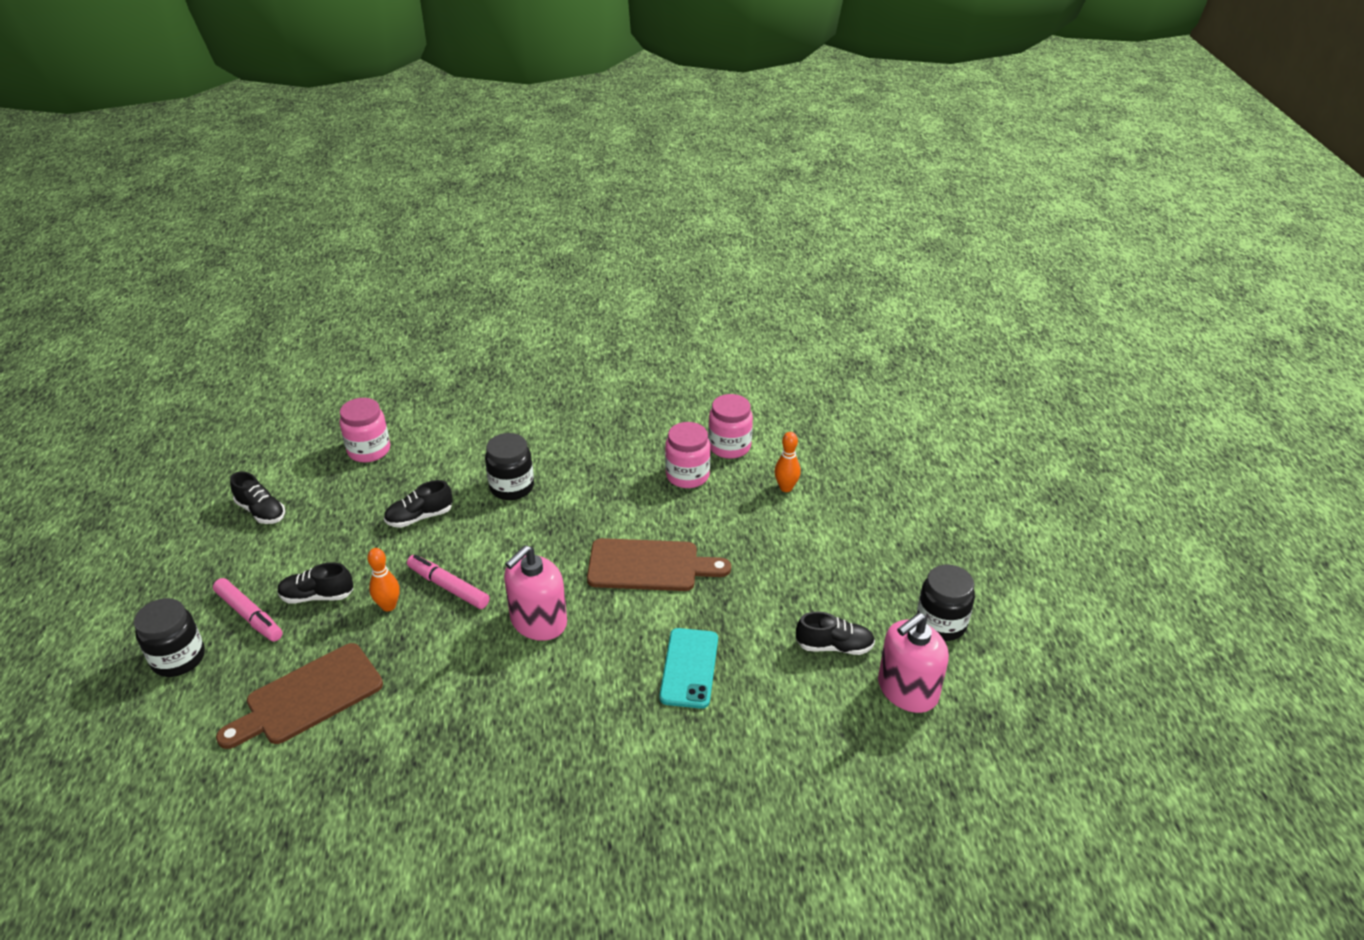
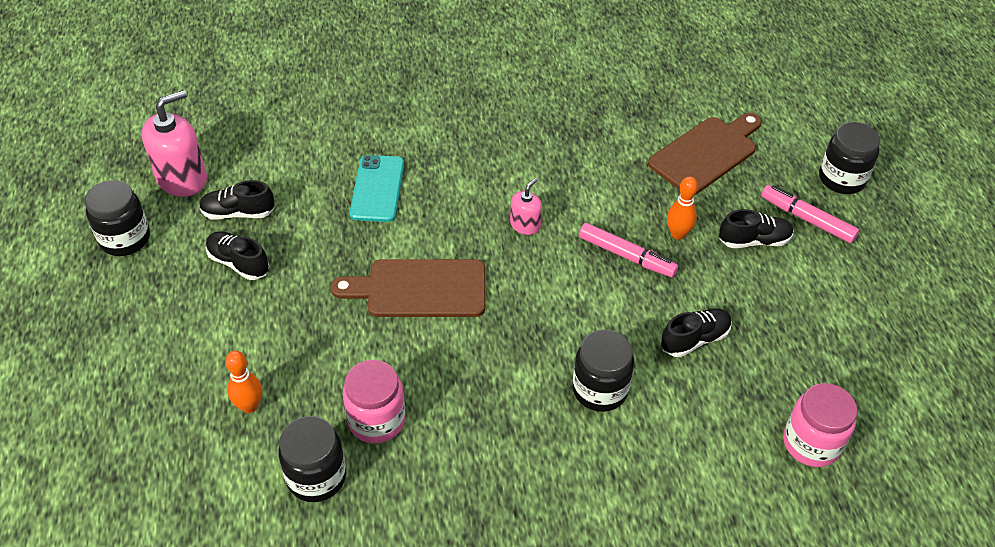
camera: 175 degrees right, 10 degrees up
black shoe [230,472,285,524] -> black shoe moved to [206,231,269,280]
pink soap dispenser [504,545,567,641] -> pink soap dispenser [510,178,542,235], size x0.53
pink jar [708,394,753,459] -> black jar [278,416,346,502]

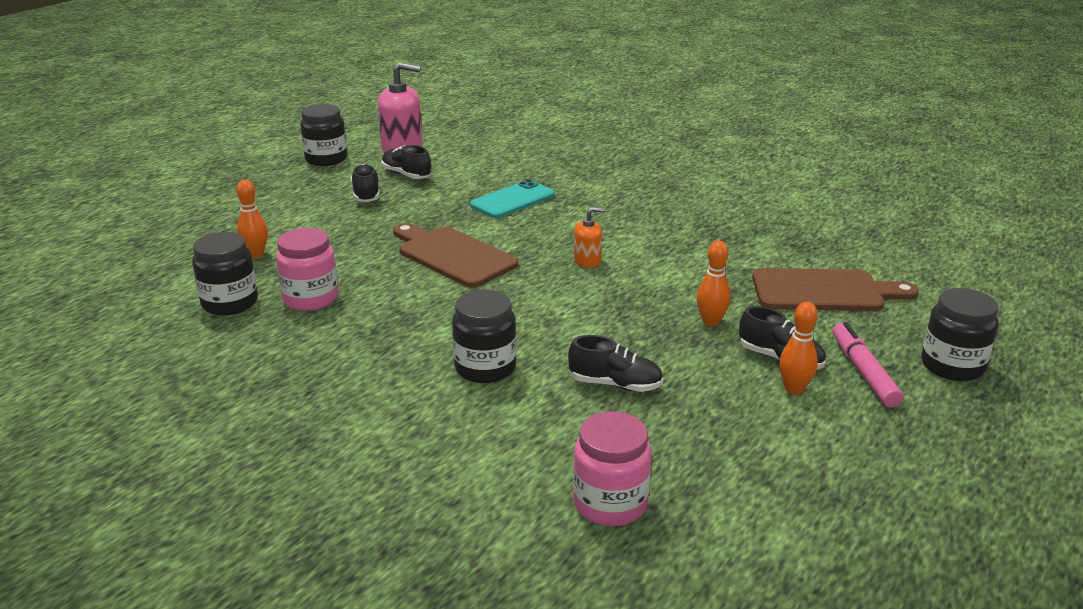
camera: 45 degrees right, 20 degrees down
pink soap dispenser [510,178,542,235] -> orange soap dispenser [574,207,605,268]
pink marker [579,223,678,278] -> none
none -> orange bowling pin [779,302,818,395]

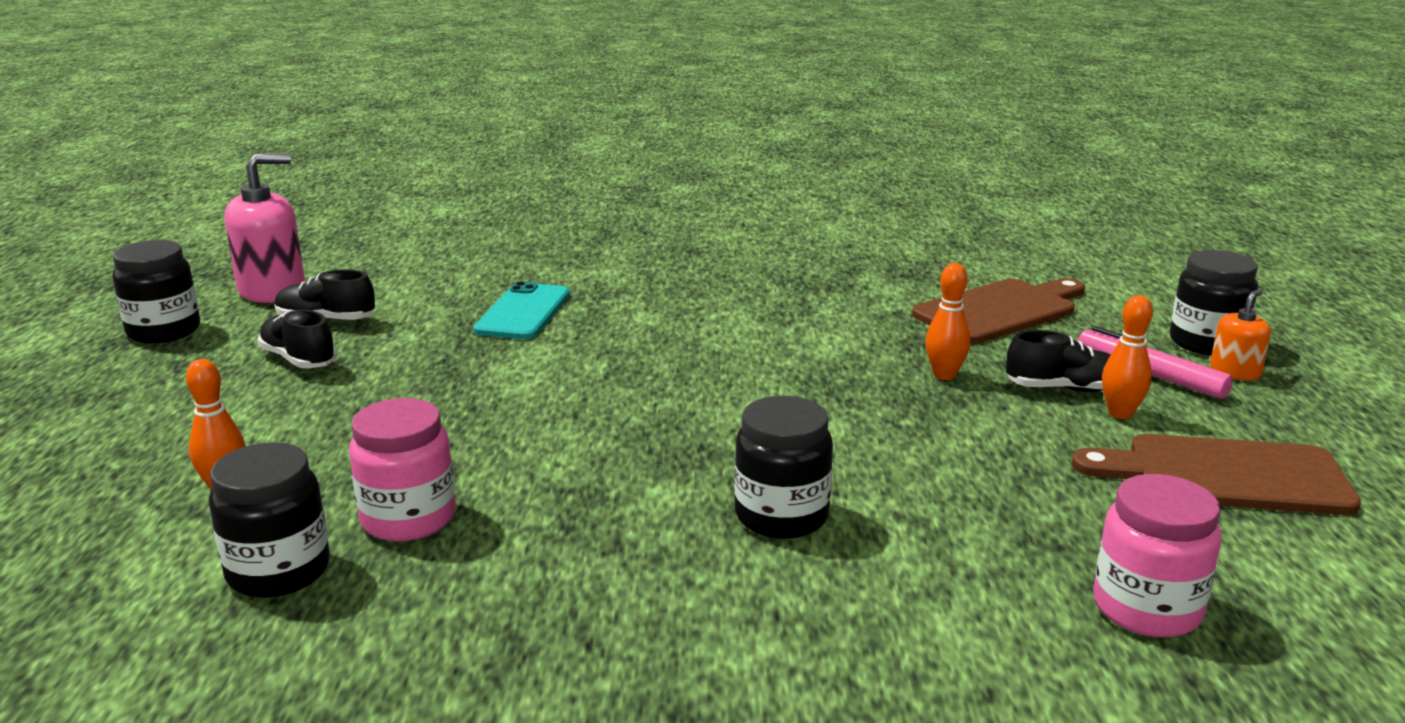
camera: 35 degrees left, 5 degrees down
brown cutting board [393,223,518,288] -> brown cutting board moved to [1072,434,1361,515]
black shoe [568,335,663,392] -> none
orange soap dispenser [574,207,605,268] -> orange soap dispenser moved to [1210,289,1271,381]

